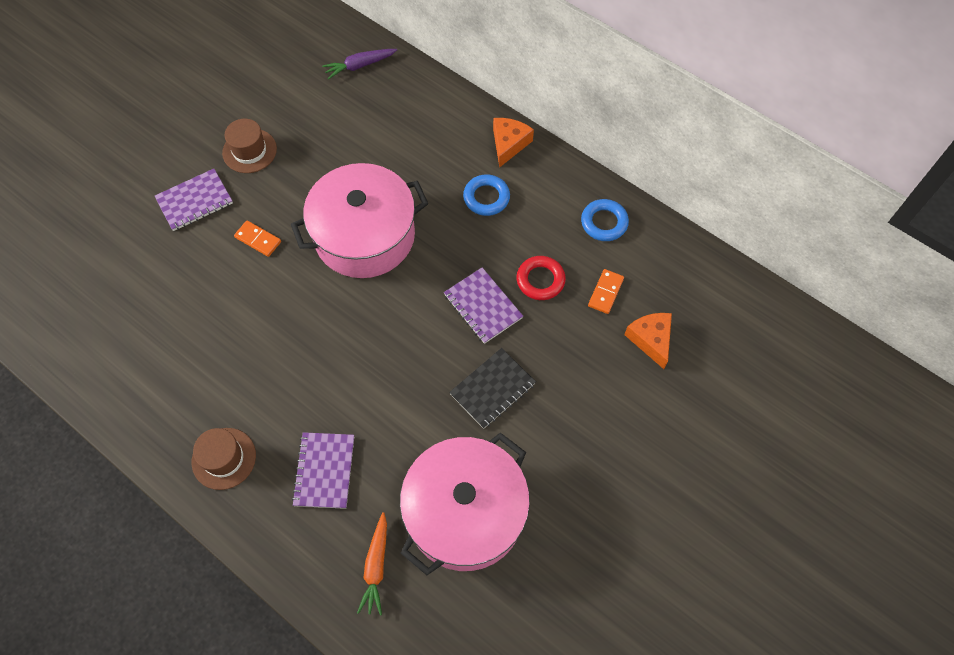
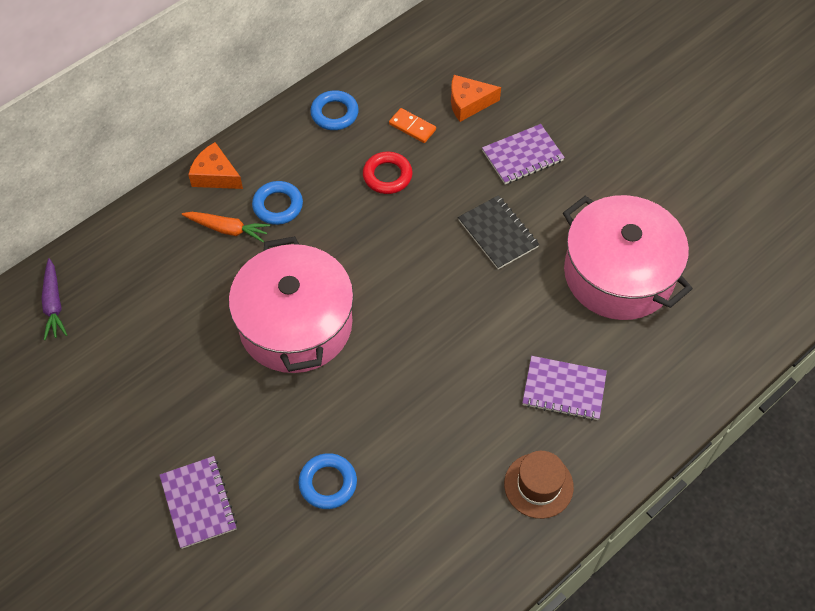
camera: 80 degrees left, 5 degrees down
brown hat [222,119,277,173] -> none
orange domino [234,221,281,257] -> none
orange carrot [357,512,387,615] -> orange carrot moved to [182,212,270,243]
purple notebook [444,267,523,344] -> purple notebook moved to [482,124,565,184]
none -> blue ring [299,453,357,509]

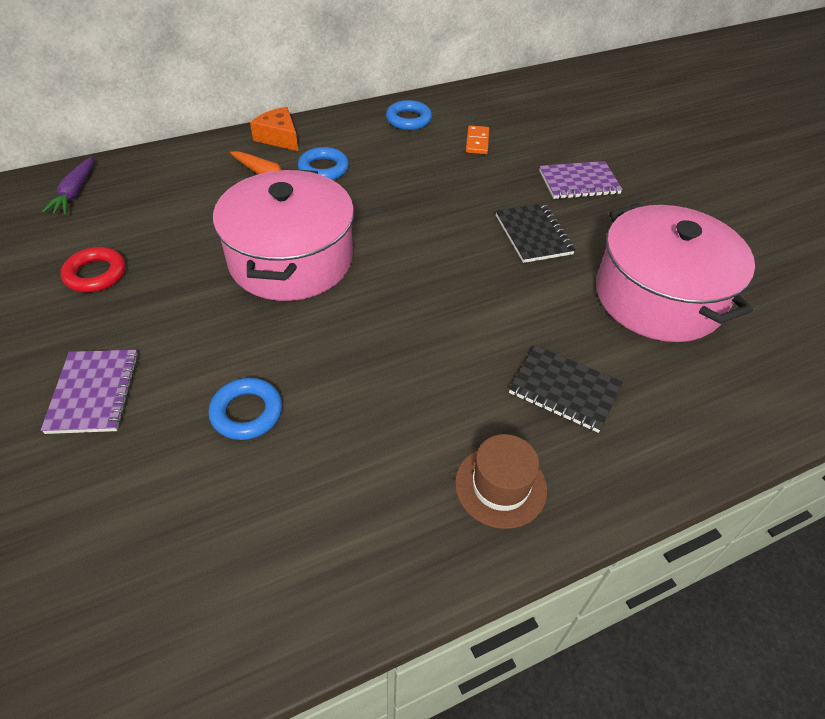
camera: 15 degrees right, 10 degrees down
red ring [363,152,413,194] -> red ring moved to [61,247,126,293]
orange domino [389,108,436,143] -> orange domino turned 45 degrees clockwise [466,125,489,154]
orange cheese [451,75,501,122] -> none
purple notebook [522,356,607,421] -> black notebook [509,345,623,433]

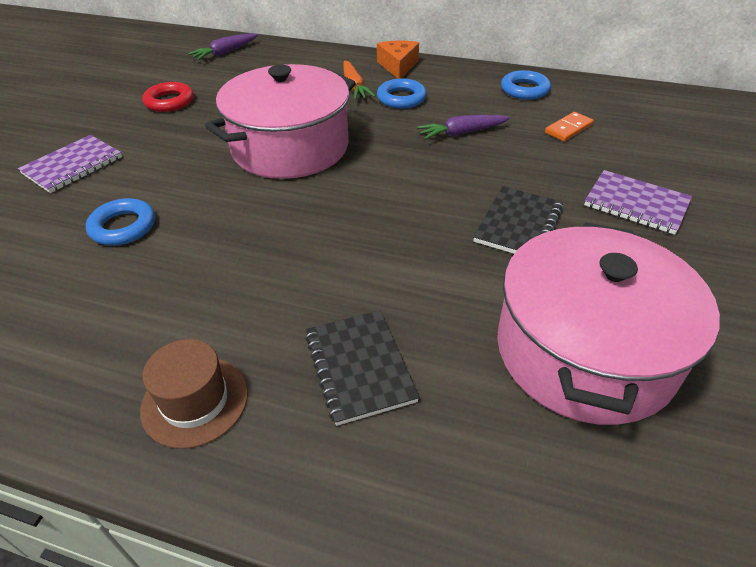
camera: 45 degrees right, 5 degrees down
none -> purple carrot [417,115,510,139]

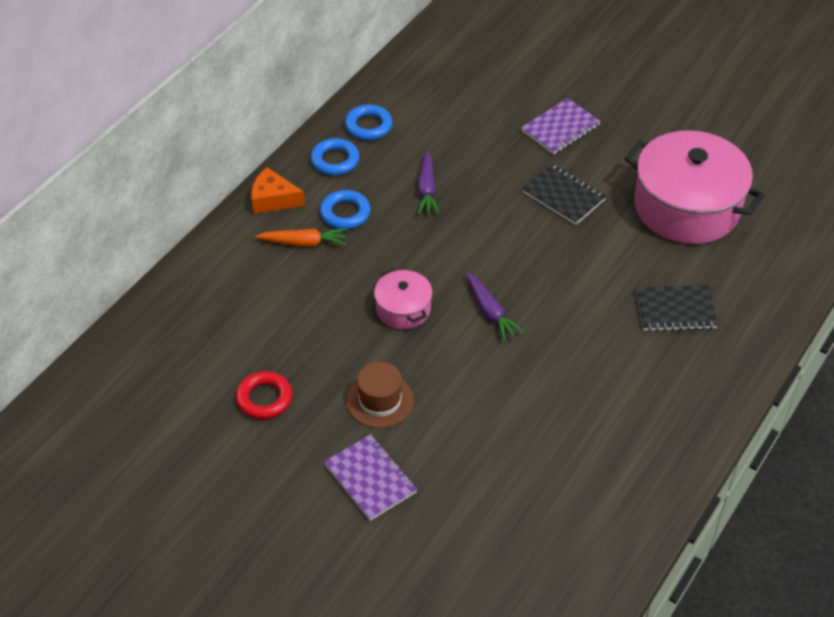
camera: 75 degrees left, 5 degrees up
blue ring [86,198,155,246] -> blue ring moved to [310,138,359,176]
brown hat [140,339,248,449] -> brown hat moved to [347,362,414,428]
purple carrot [188,33,258,60] -> purple carrot moved to [466,272,524,341]
pink pot [205,64,356,179] -> pink pot [374,268,433,329], size x0.48
orange domino [545,112,594,142] -> none

